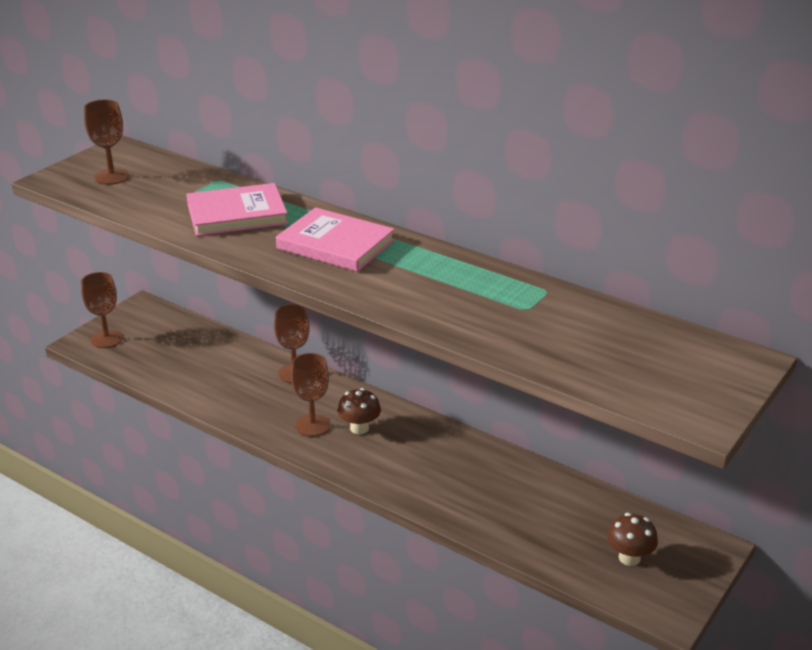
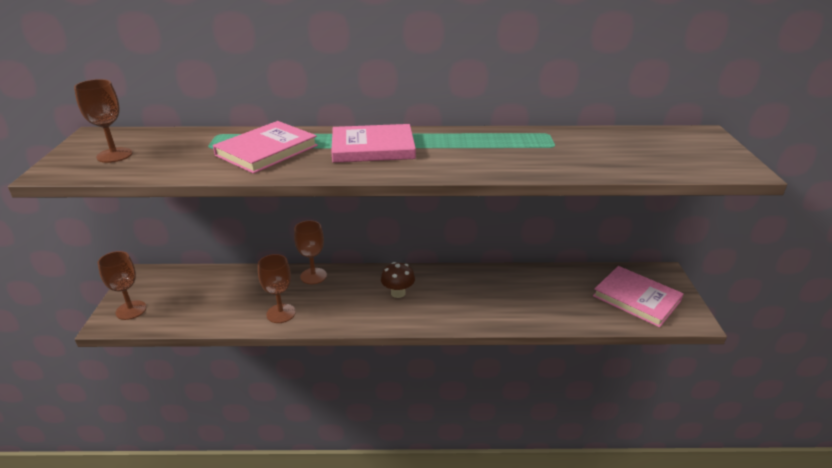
camera: 35 degrees left, 0 degrees up
brown goblet [291,353,330,437] -> brown goblet moved to [258,254,296,323]
brown mushroom [607,513,658,566] -> pink book [593,266,684,327]

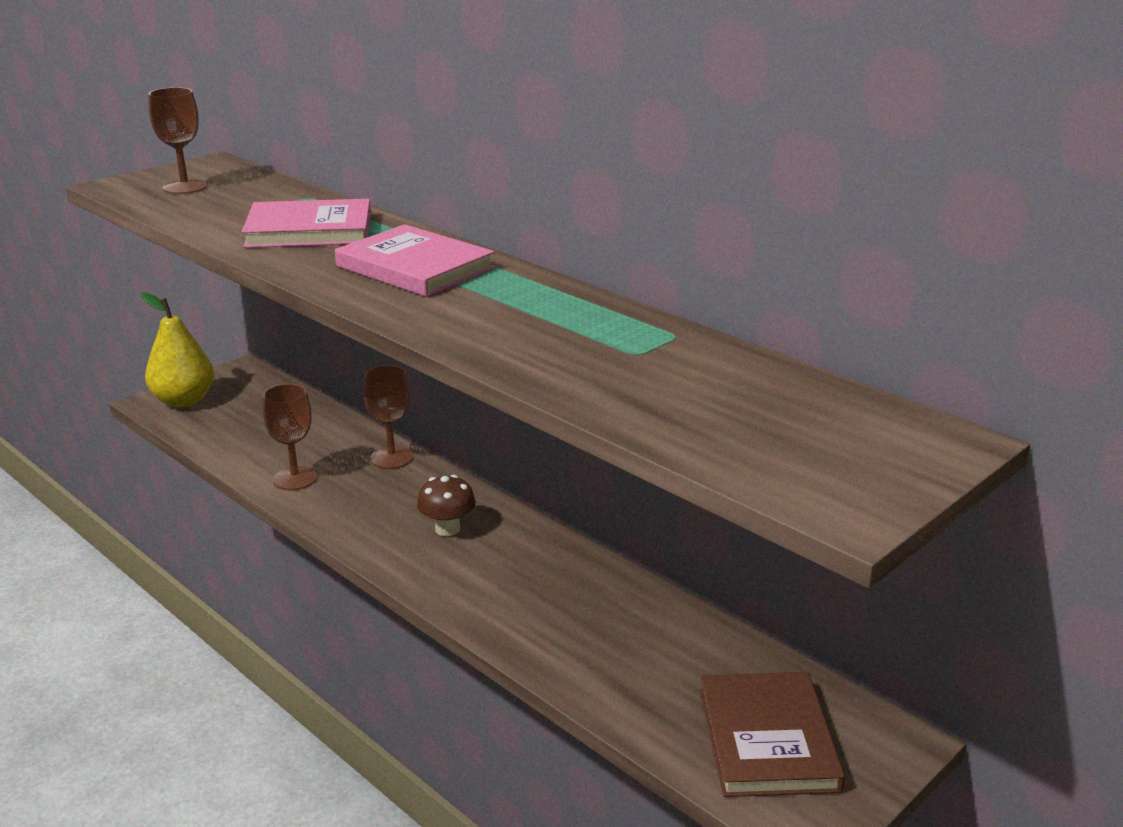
camera: 45 degrees right, 5 degrees down
brown goblet [98,251,146,320] -> yellow pear [141,292,214,407]
pink book [593,266,684,327] -> brown book [700,672,845,797]

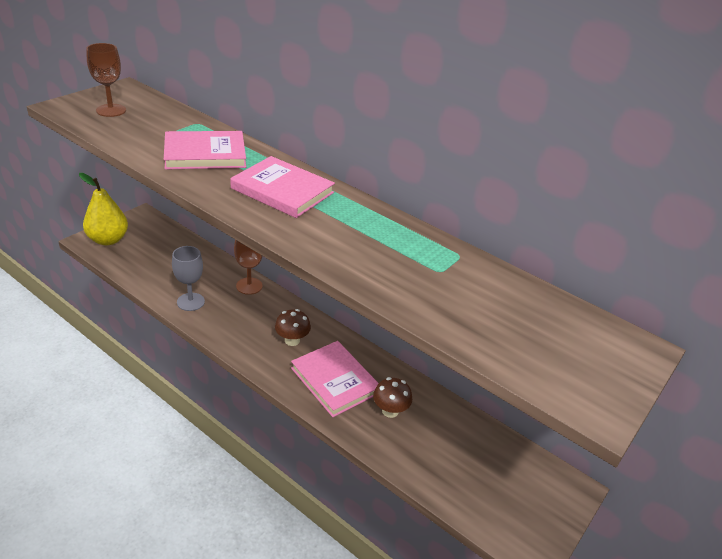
camera: 10 degrees left, 10 degrees up
brown goblet [263,384,317,490] -> grey goblet [172,246,205,311]
brown book [700,672,845,797] -> none
none -> pink book [291,341,379,417]
none -> brown mushroom [373,377,412,418]

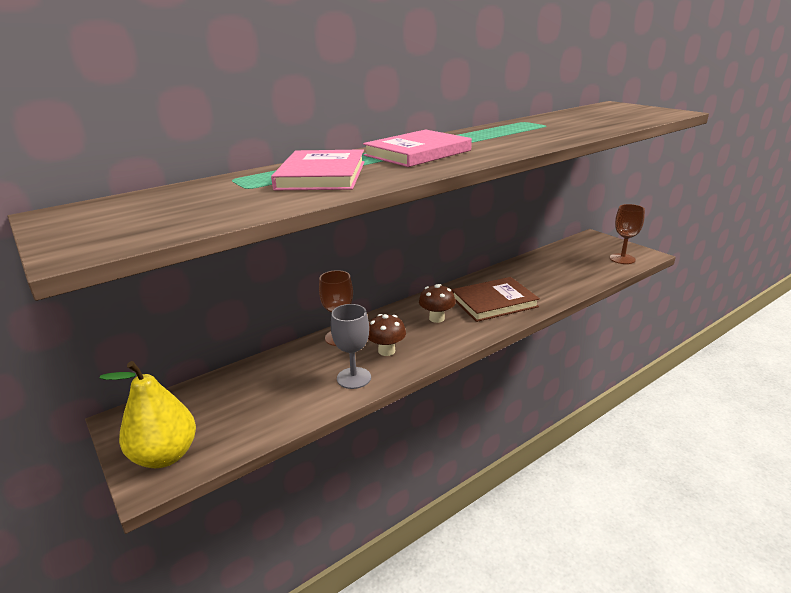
camera: 70 degrees left, 10 degrees down
brown goblet [86,43,126,117] -> brown goblet moved to [610,204,645,264]
pink book [291,341,379,417] -> brown book [452,277,540,322]
brown mushroom [373,377,412,418] -> brown mushroom moved to [368,314,406,356]

